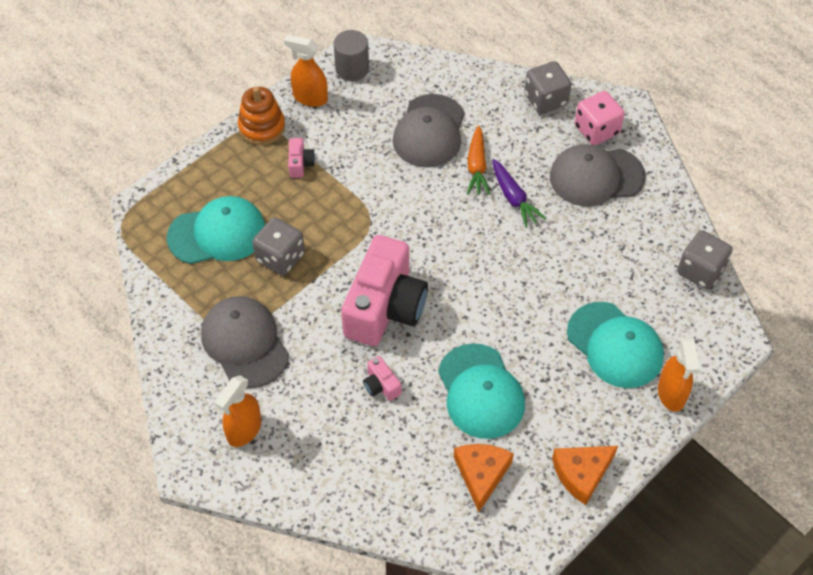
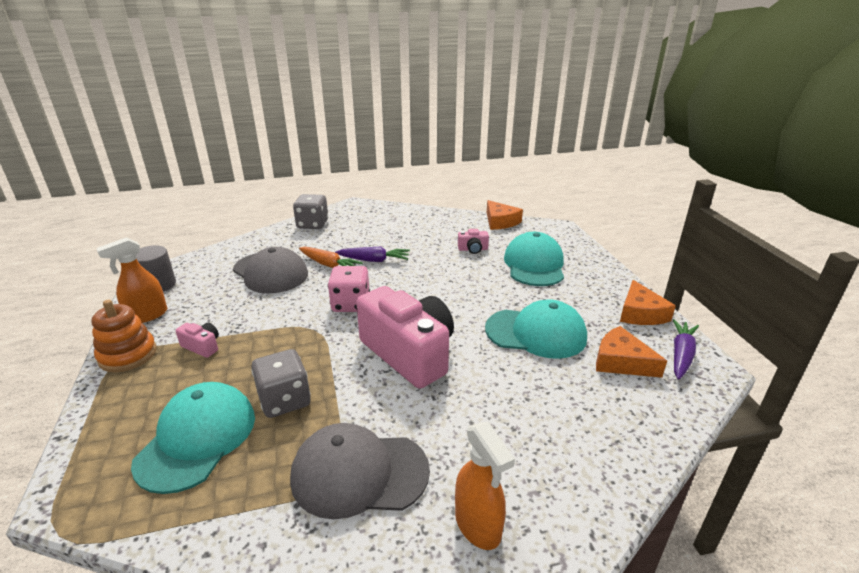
camera: 60 degrees left, 25 degrees down
pink camera [363,356,402,401] -> pink camera moved to [458,229,489,254]
grey cap [550,144,646,206] -> none
turquoise cap [567,302,664,388] -> turquoise cap turned 75 degrees counterclockwise [504,232,564,286]
pink dice [575,91,625,145] -> pink dice moved to [328,266,370,312]
orange spray bottle [658,337,700,412] -> none
grey dice [678,230,733,289] -> orange cheese [487,200,523,230]
none -> purple carrot [673,319,699,380]

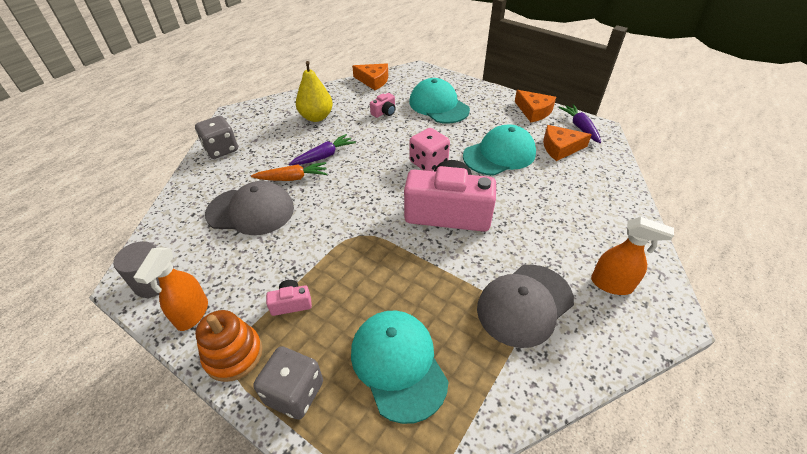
camera: 40 degrees left, 15 degrees up
grey dice [251,349,311,418] -> grey dice moved to [254,346,323,420]
pink dice [328,266,370,312] -> pink dice moved to [409,128,450,171]
none -> yellow pear [296,61,333,122]

